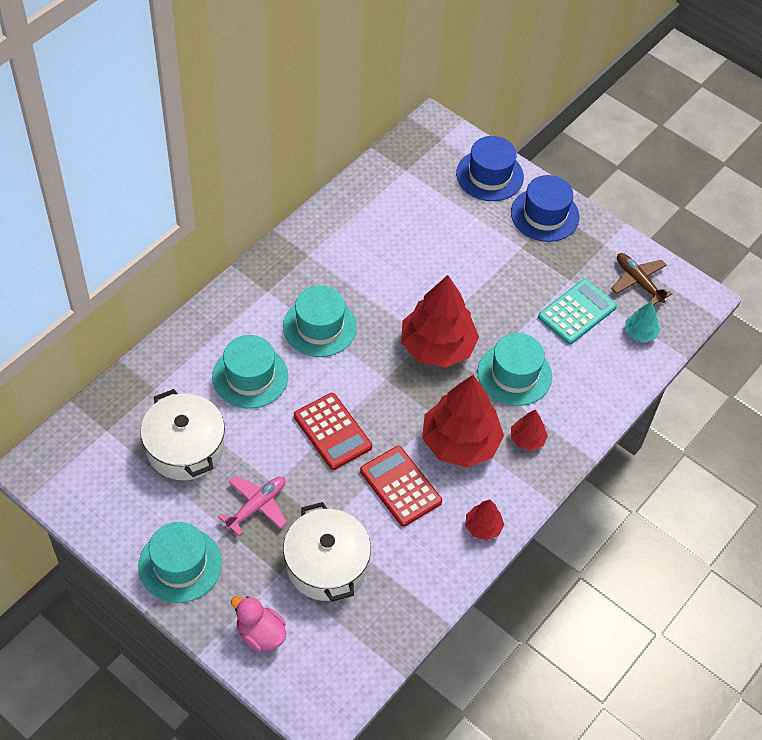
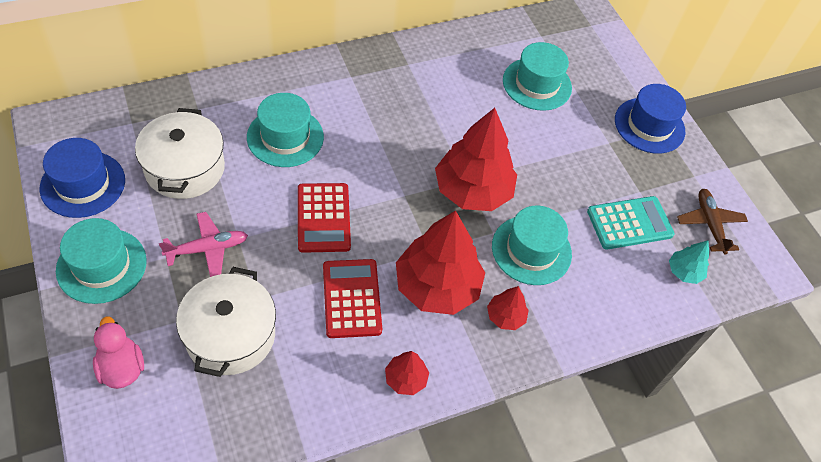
camera: 25 degrees right, 0 degrees up
turquoise hat [283,285,357,357] -> turquoise hat moved to [503,42,572,111]
blue hat [456,136,524,201] -> blue hat moved to [40,138,125,218]

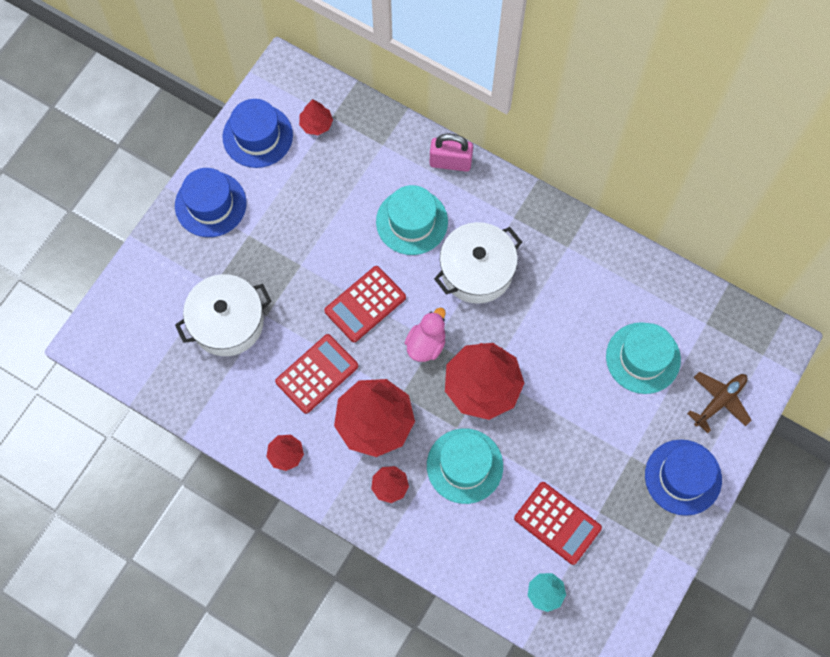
camera: 60 degrees right, 15 degrees up
turquoise hat [56,218,147,304] -> blue hat [175,168,247,237]
pink duck [93,316,144,389] -> pink duck moved to [405,308,446,362]
white pot [135,108,225,199] -> white pot moved to [434,222,522,304]
pink plane [159,212,248,277] -> none
turquoise calculator [587,196,675,250] -> red calculator [514,482,602,565]
brown plane [677,189,748,255] -> brown plane moved to [687,371,752,433]
none -> red tree [299,99,333,135]
none -> pink padlock [430,134,473,172]

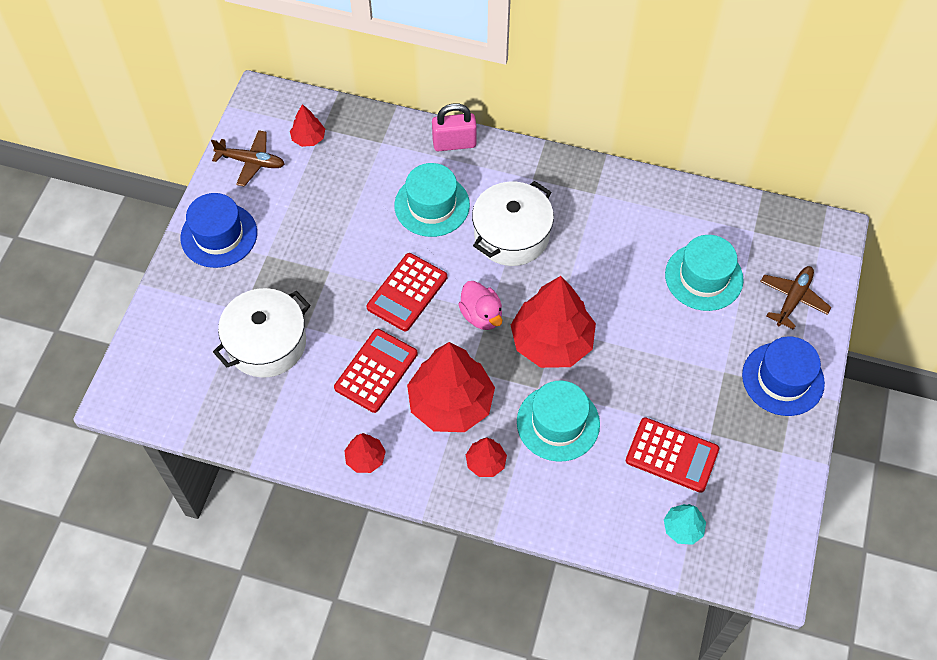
camera: 15 degrees left, 10 degrees down
blue hat [222,99,293,168] -> brown plane [211,130,284,187]
pink duck [405,308,446,362] -> pink duck turned 135 degrees clockwise [458,281,502,330]

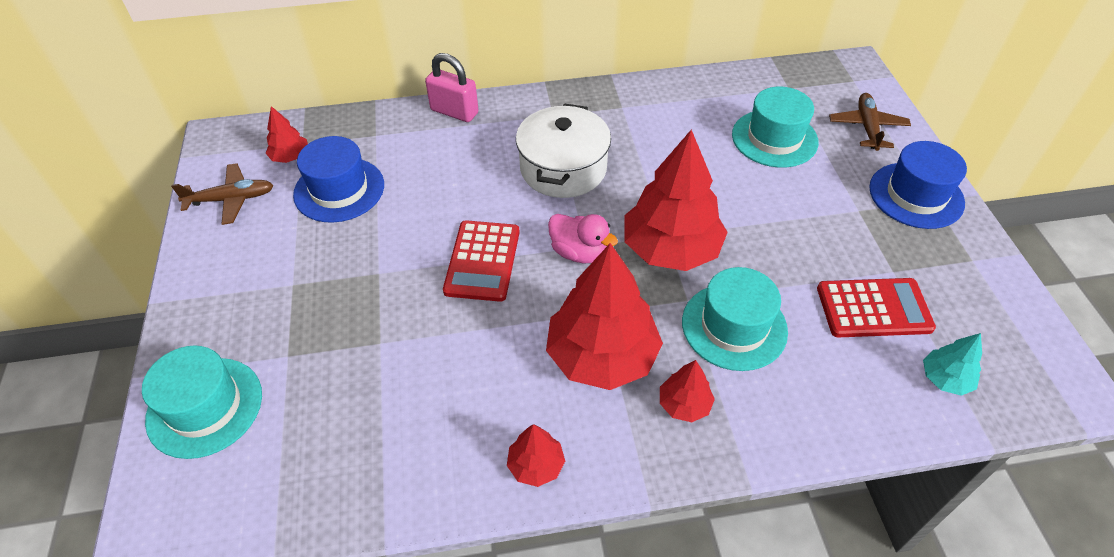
camera: 25 degrees left, 10 degrees down
blue hat [180,193,257,268] -> blue hat moved to [293,136,384,223]
white pot [213,288,311,378] -> none
red calculator [334,329,418,413] -> none
turquoise hat [394,163,470,237] -> turquoise hat moved to [142,346,262,459]
pink padlock [432,103,477,151] -> pink padlock turned 60 degrees clockwise [425,53,479,122]

